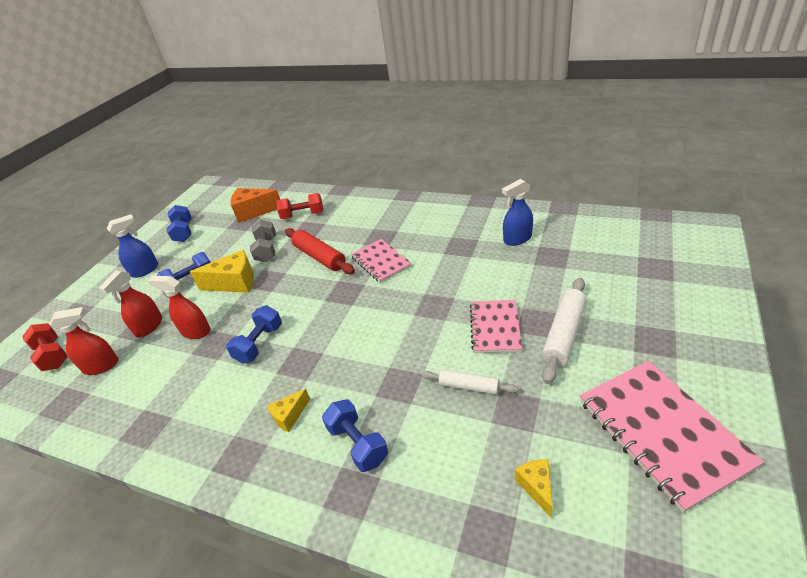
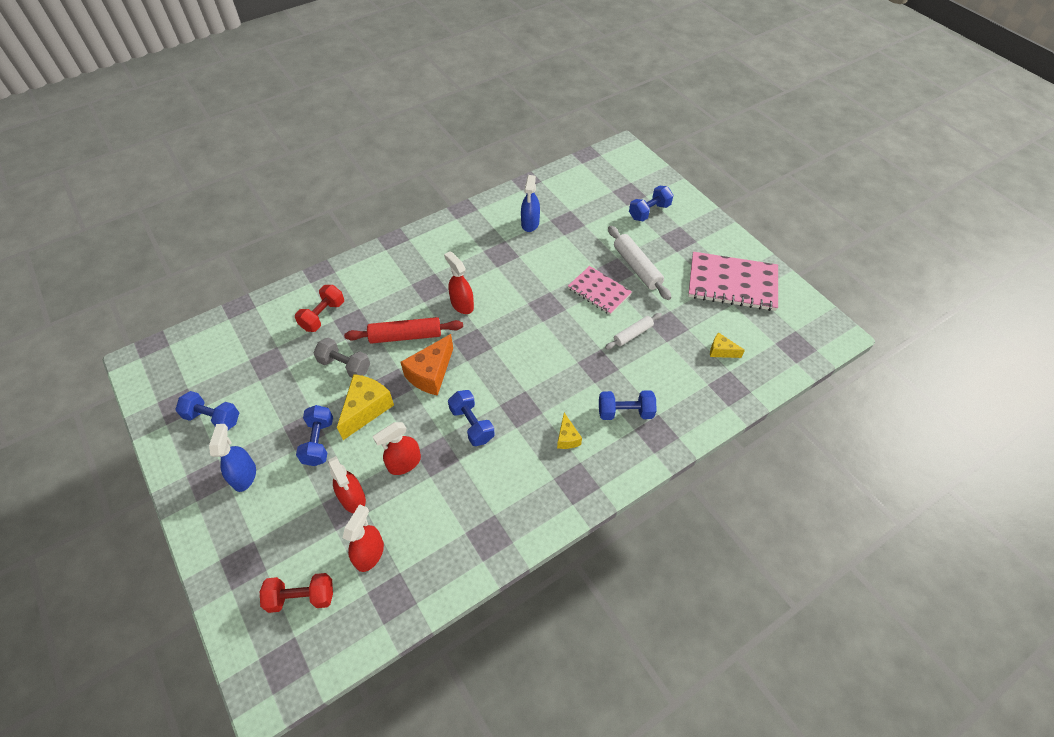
camera: 60 degrees left, 15 degrees up
orange cheese [230,188,280,223] -> orange cheese moved to [401,334,453,396]
pink notebook [351,239,412,283] -> red spray bottle [444,251,474,314]
none -> blue dumbbell [629,186,673,221]

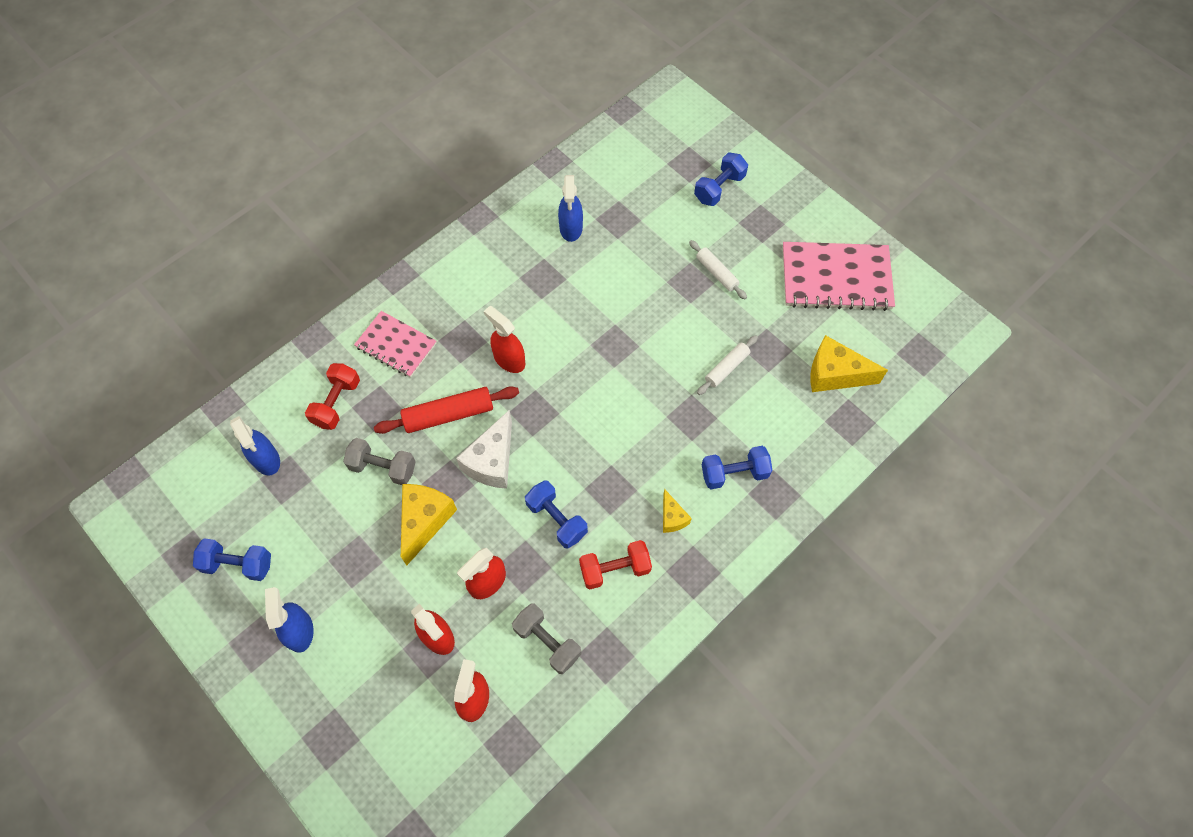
camera: 10 degrees left, 10 degrees up
red dumbbell [260,573,333,613] -> red dumbbell moved to [579,540,652,589]
blue dumbbell [296,405,333,466] -> none
orange cheese [401,334,453,396] -> white cheese [456,410,512,489]
pink notebook [568,266,632,315] -> pink notebook moved to [354,311,436,377]
white rolling pin [608,226,671,300] -> white rolling pin [689,240,747,299], size x0.62
yellow cheese [710,333,745,358] -> yellow cheese [810,335,888,392], size x1.83
none -> blue spray bottle [230,416,280,476]
none -> grey dumbbell [512,603,582,674]

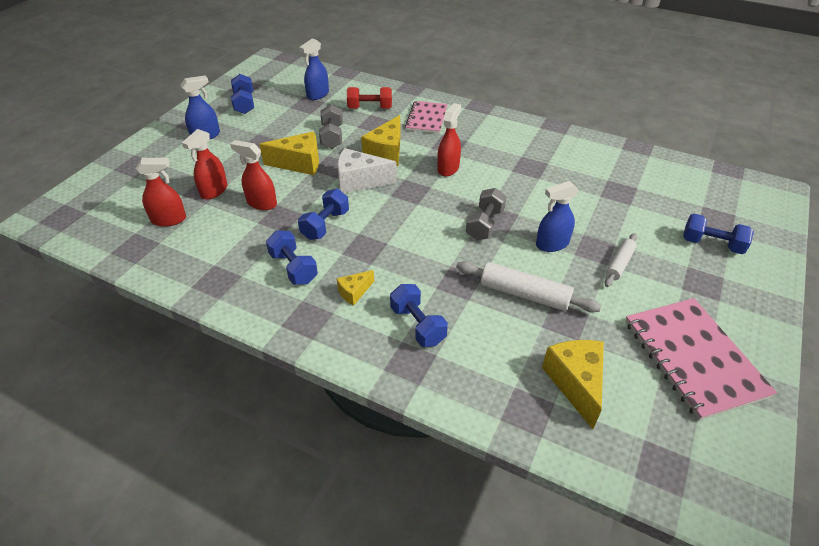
camera: 70 degrees right, 20 degrees down
red rolling pin [374,386,519,434] -> yellow cheese [361,115,401,166]
grey dumbbell [512,603,582,674] -> grey dumbbell moved to [466,188,507,240]
blue spray bottle [558,175,583,242] -> blue spray bottle moved to [536,181,579,252]
red dumbbell [579,540,652,589] -> blue dumbbell [266,230,318,285]
white rolling pin [697,335,758,395] -> white rolling pin [456,261,601,313], size x1.61

